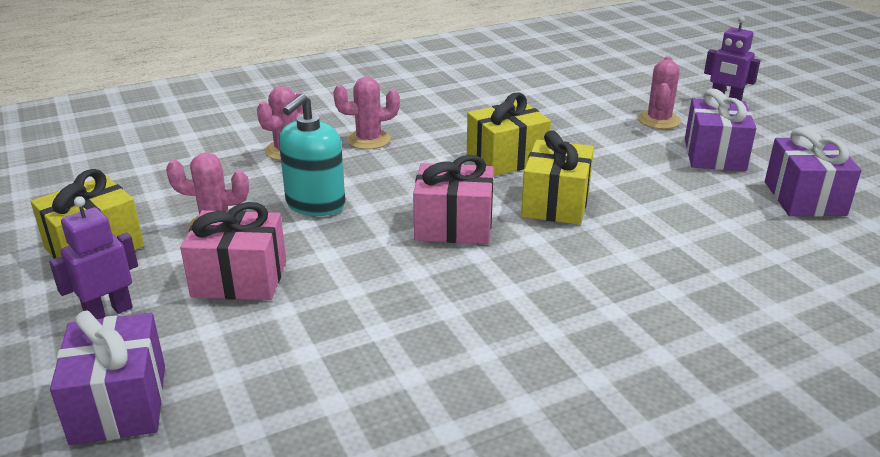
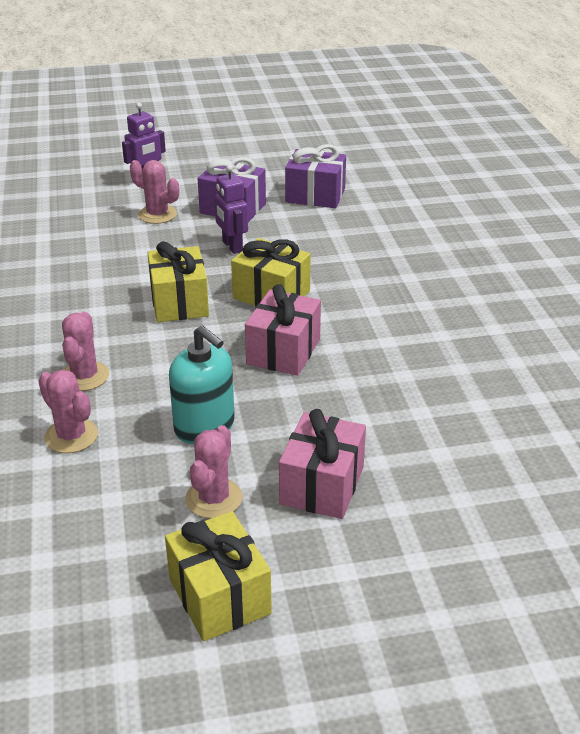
camera: 75 degrees left, 5 degrees up
purple robot [49,196,138,319] -> purple robot moved to [214,165,248,254]
purple gift [50,311,165,445] -> none

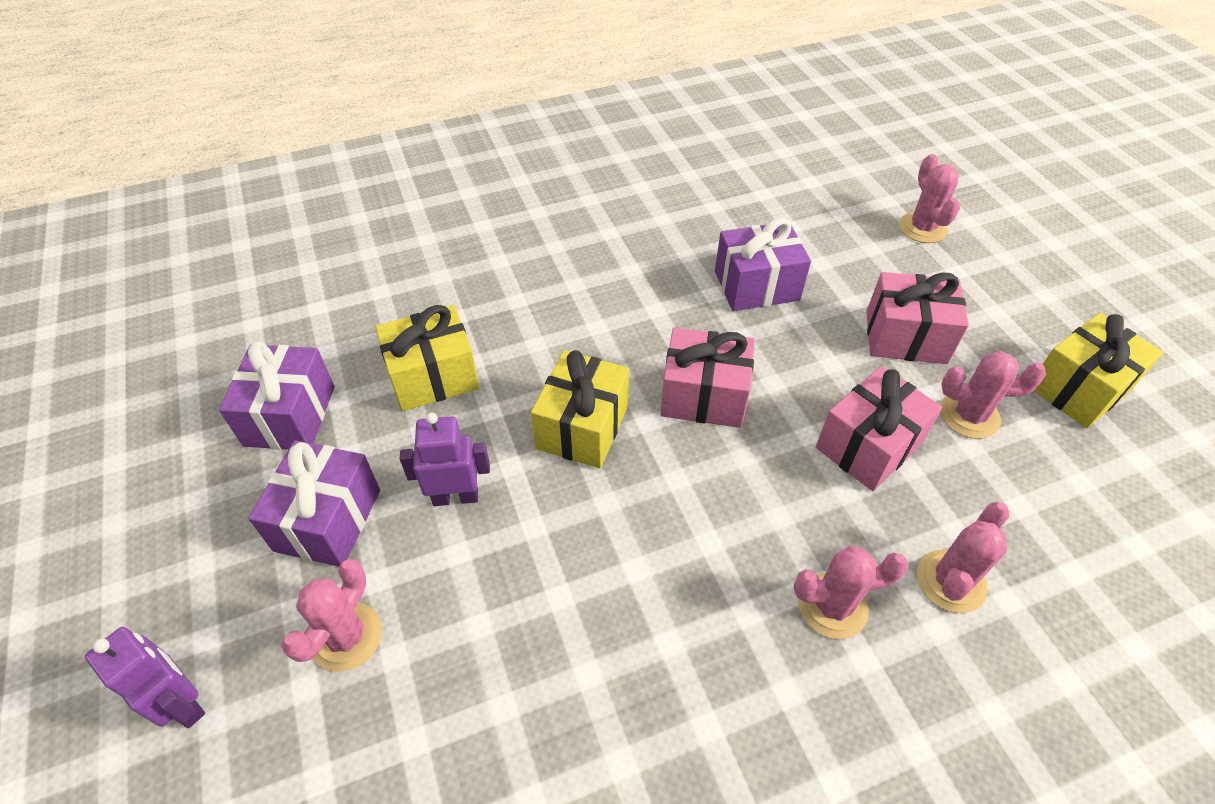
camera: 100 degrees left, 15 degrees up
yellow gift [147,241,209,322] -> yellow gift moved to [375,305,480,411]
turquoise soap dispenser [169,325,235,444] -> pink gift [816,366,942,491]
purple robot [214,165,248,254] -> purple robot turned 150 degrees counterclockwise [400,413,490,506]
none -> purple gift [715,218,811,311]
none -> pink cactus [899,154,960,243]

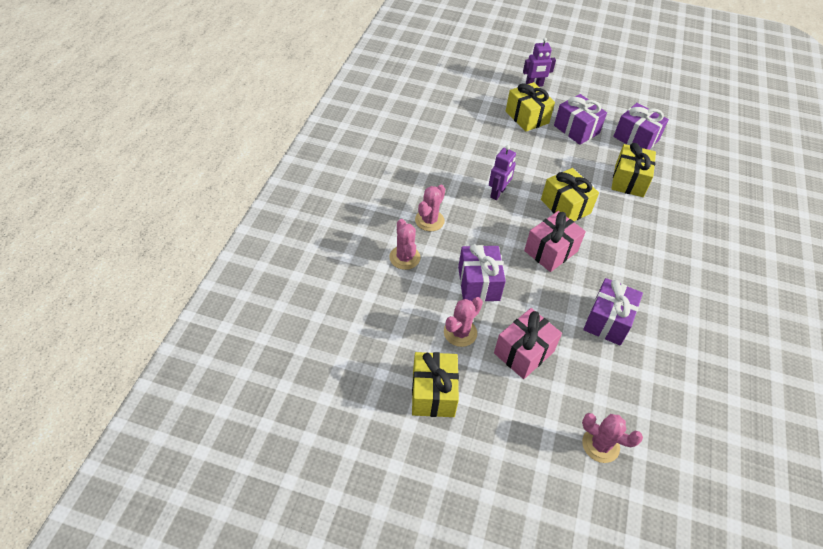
camera: 125 degrees right, 0 degrees up
pink cactus [281,559,382,672] -> yellow gift [506,82,555,132]
purple robot [400,413,490,506] -> purple robot moved to [489,145,516,200]
pink gift [816,366,942,491] -> purple gift [458,244,506,302]

